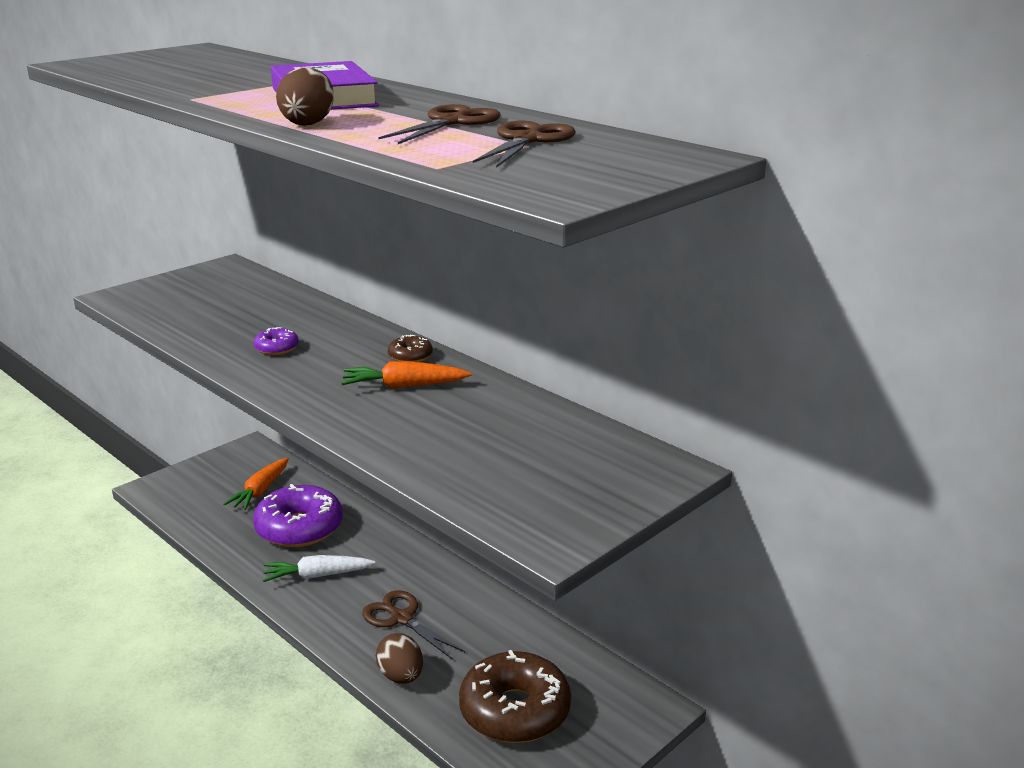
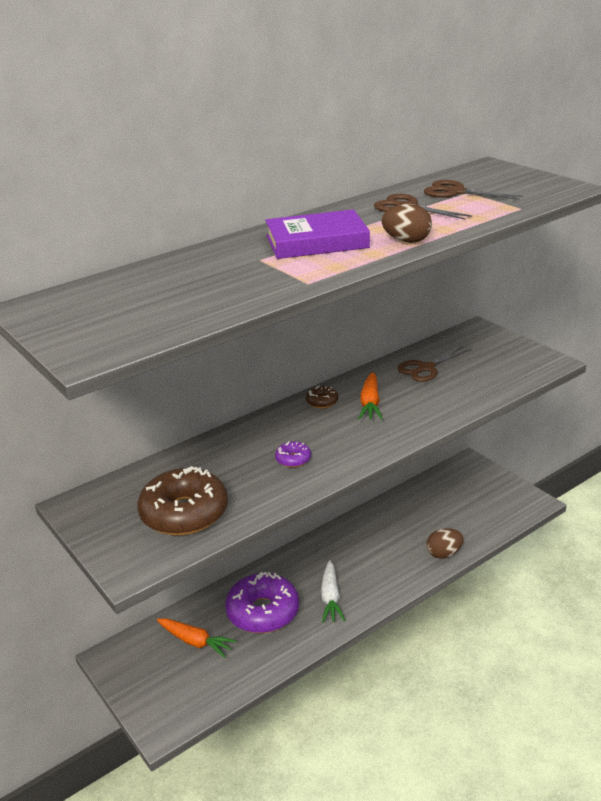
camera: 80 degrees left, 5 degrees up
brown scissors [362,590,465,659] -> brown scissors moved to [397,346,472,382]
brown donut [459,650,571,743] -> brown donut moved to [137,466,228,535]

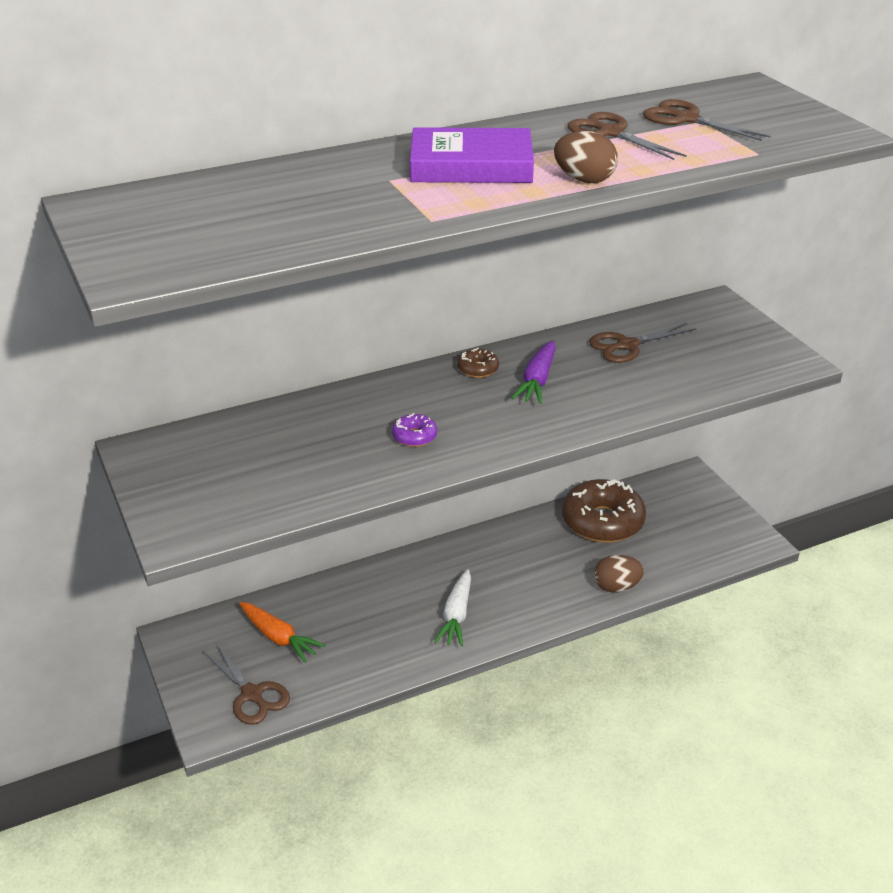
camera: 10 degrees right, 5 degrees up
brown donut [137,466,228,535] -> brown donut moved to [562,479,646,543]
purple donut [225,572,299,633] -> none
orange carrot [358,372,383,420] -> purple carrot [511,340,556,404]
none -> brown scissors [202,643,290,725]

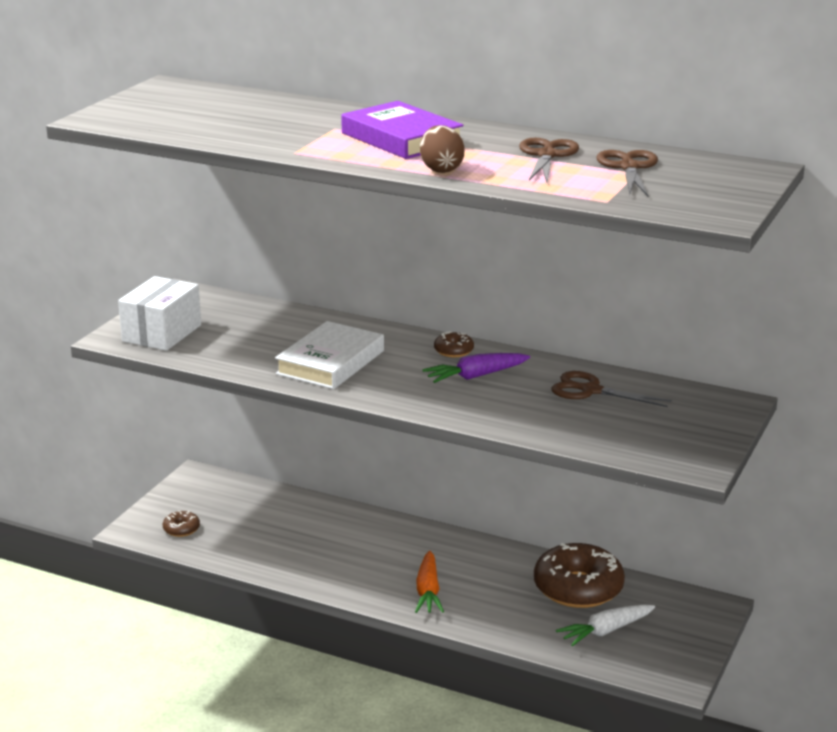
camera: 50 degrees right, 10 degrees down
brown scissors [202,643,290,725] -> brown donut [163,511,200,537]
orange carrot [239,602,325,663] -> orange carrot moved to [415,551,444,613]
purple donut [392,413,437,447] -> white book [275,321,384,389]
white carrot [434,569,471,647] -> white carrot moved to [556,604,655,647]
brown egg [594,555,644,593] -> none
none -> white box [118,276,201,351]

